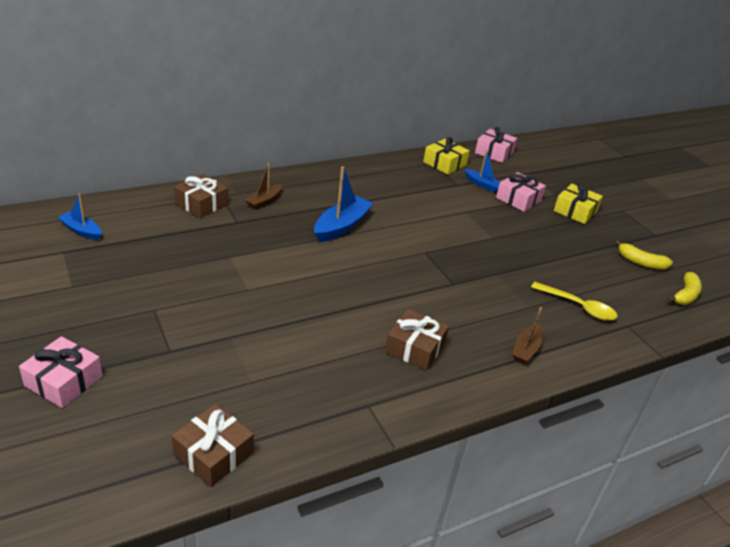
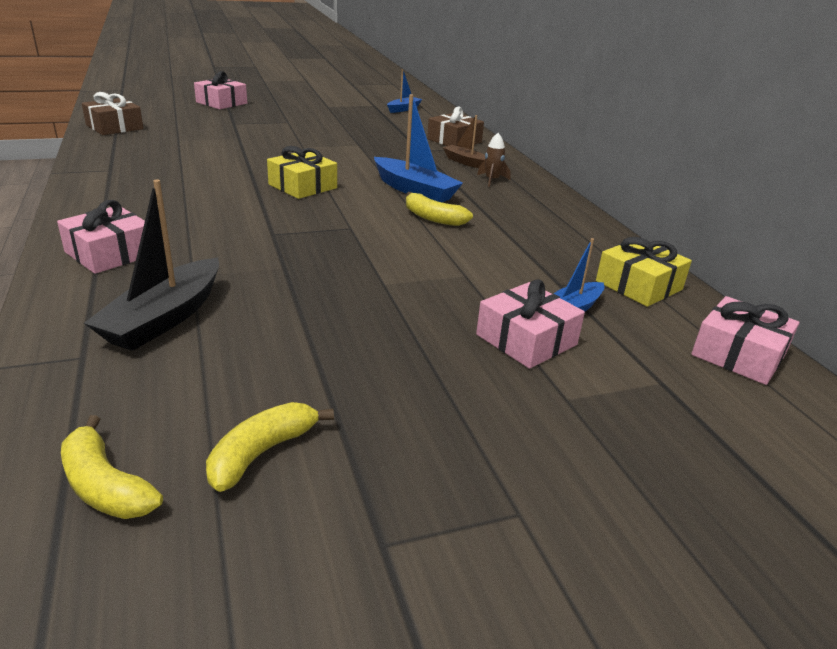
camera: 100 degrees right, 5 degrees down
brown gift [385,309,449,371] -> none
brown boat [512,307,543,364] -> pink gift [57,200,145,274]
yellow spoon [531,282,618,321] -> black boat [84,179,219,351]
yellow gift [554,183,603,224] -> yellow gift moved to [267,146,337,199]
none -> yellow banana [406,192,473,226]
none -> brown rocket [477,133,511,187]

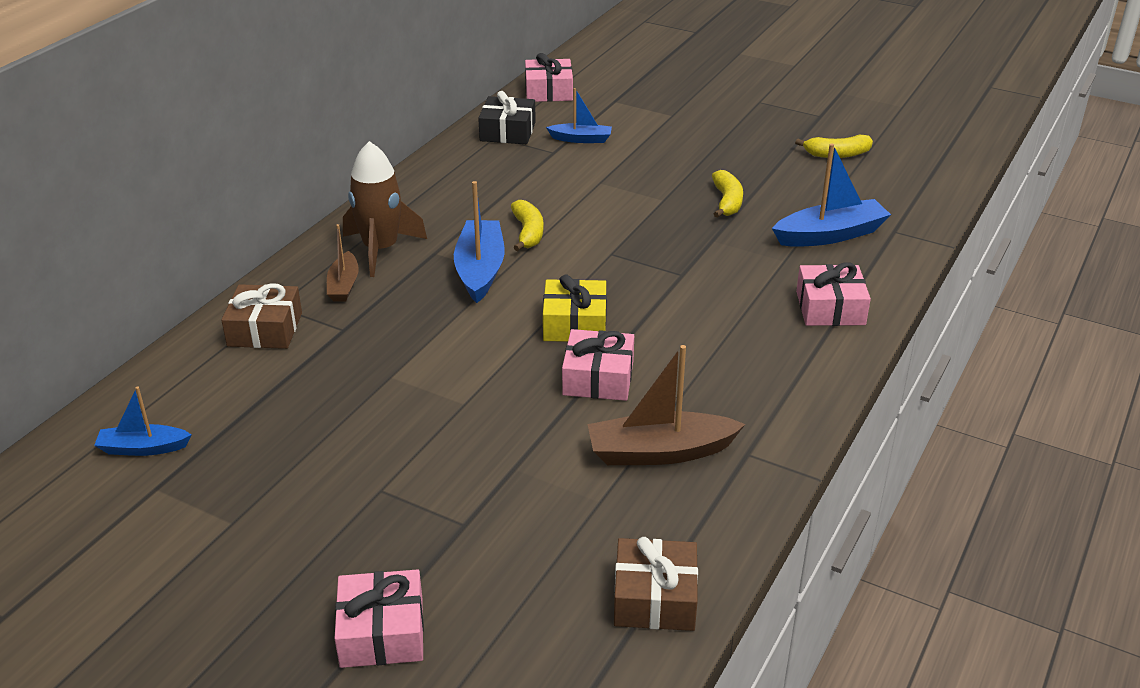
camera: 130 degrees left, 5 degrees up
yellow banana [61,415,163,519] -> yellow banana moved to [712,170,743,218]
black boat [84,179,219,351] -> blue boat [772,143,891,247]
pink gift [476,279,585,369] -> pink gift moved to [562,329,634,401]
brown rocket [477,133,511,187] -> brown rocket [343,141,427,277], size x2.05
yellow gift [596,237,692,307] -> black gift [478,91,536,144]
none -> brown boat [587,345,745,465]

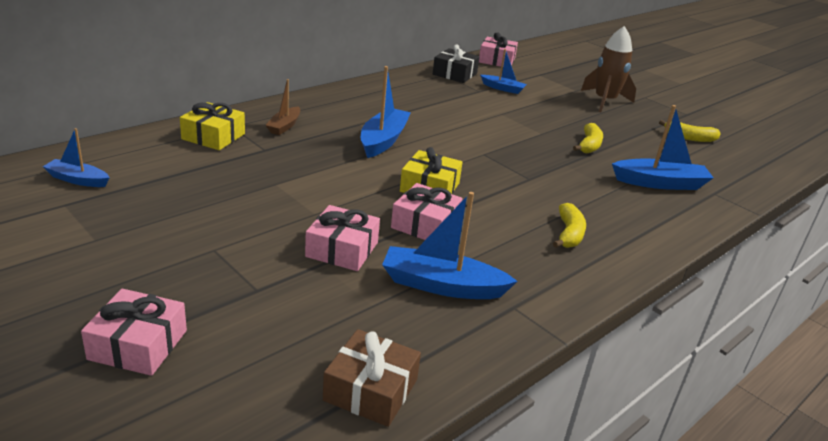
camera: 15 degrees right, 5 degrees down
brown gift [221,283,302,349] -> yellow gift [180,102,245,150]
brown rocket [343,141,427,277] -> brown rocket moved to [581,26,636,112]
yellow banana [511,200,544,251] -> yellow banana moved to [553,203,586,248]
brown boat [587,345,745,465] -> blue boat [382,192,518,299]
pink gift [796,262,871,326] -> pink gift moved to [305,205,380,271]

